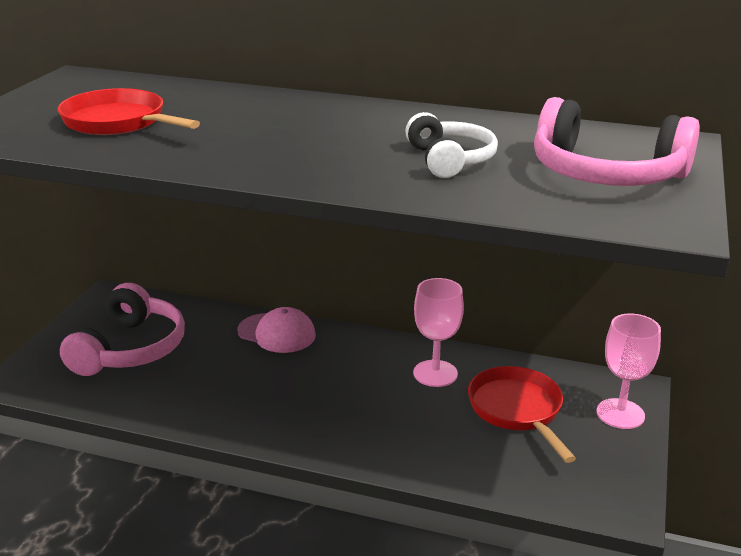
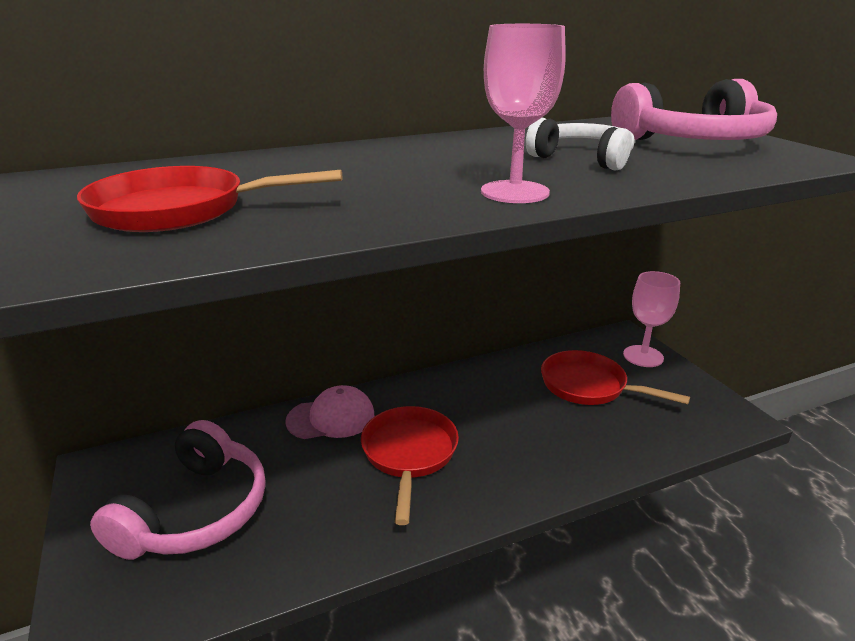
camera: 40 degrees left, 0 degrees up
pink headphones [60,283,185,376] -> pink headphones turned 45 degrees clockwise [90,420,266,560]
pink goblet [413,278,464,387] -> pink goblet moved to [481,24,566,203]
none -> red pan [361,406,459,525]

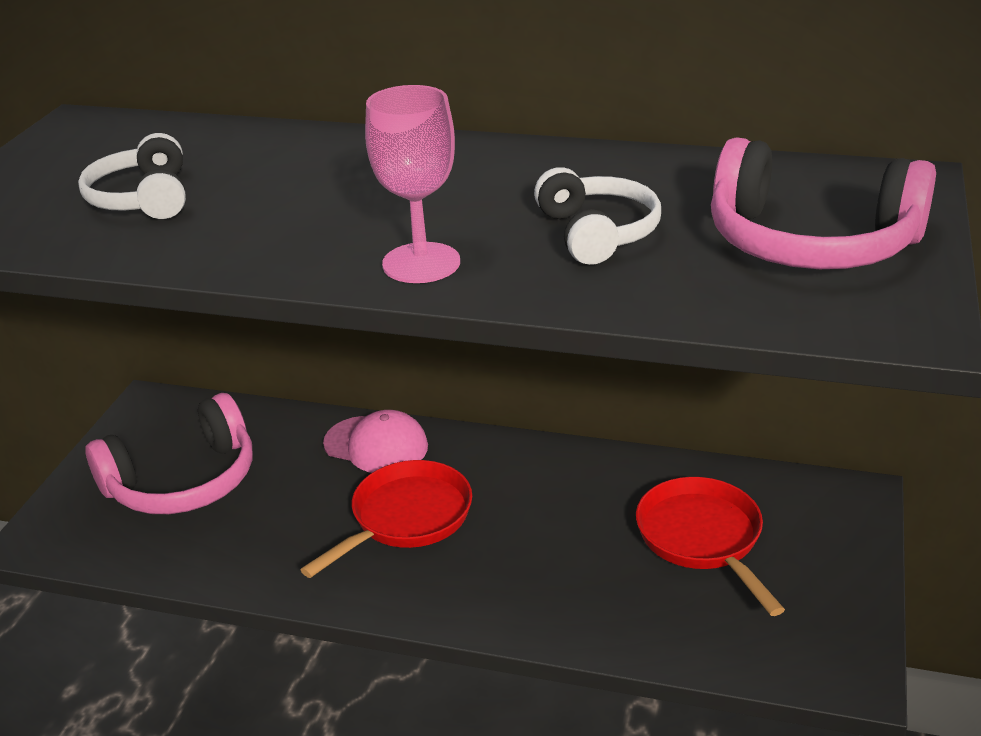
camera: 40 degrees right, 5 degrees up
red pan [77,166,342,232] -> white headphones [78,133,186,219]
pink goblet [623,271,680,367] -> none

